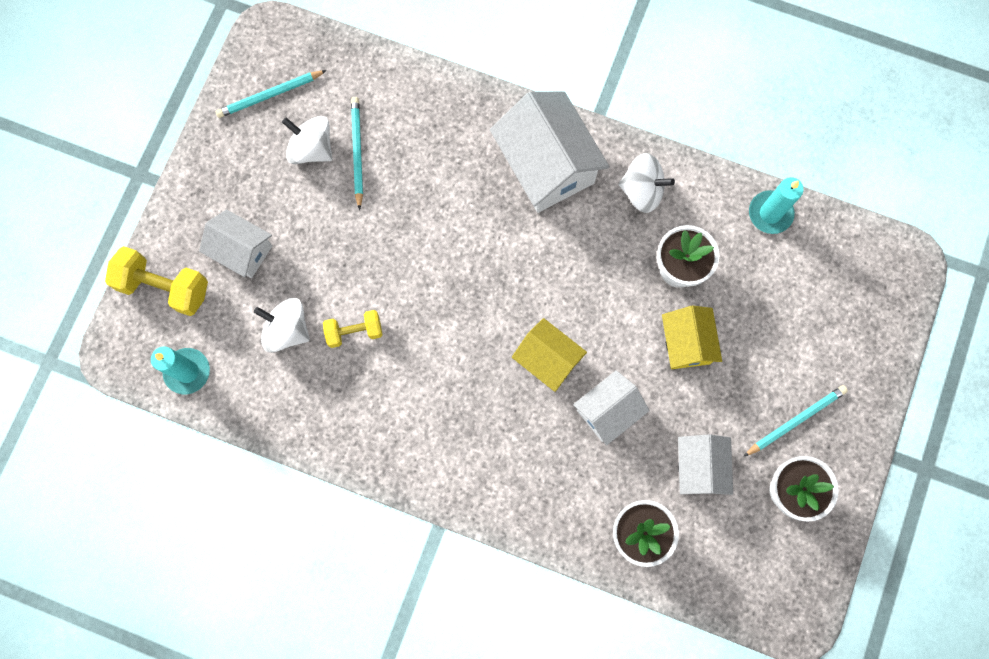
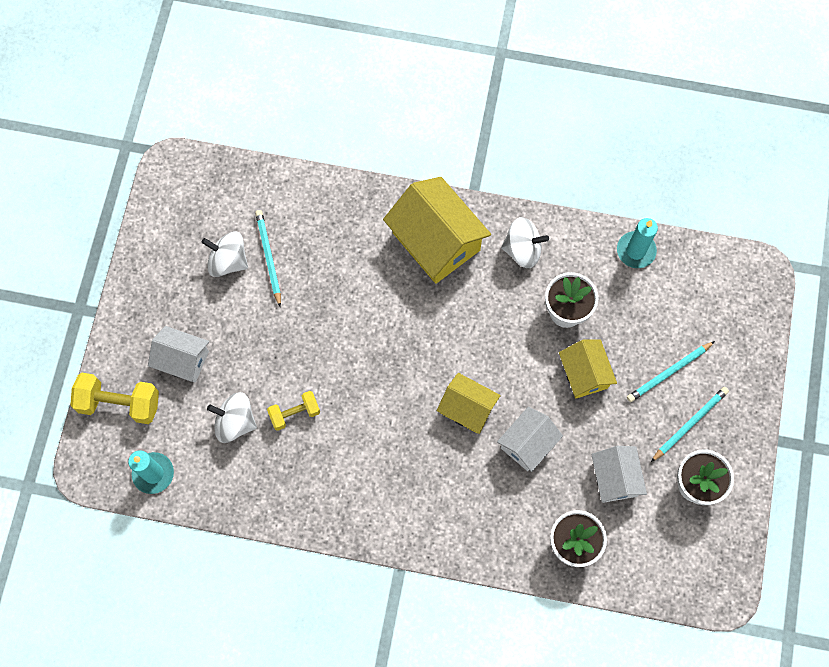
camera: 10 degrees left, 5 degrees down
turquoise pencil [216,70,327,118] -> turquoise pencil moved to [627,341,715,402]
white house [490,91,610,213] -> yellow house [383,177,491,284]

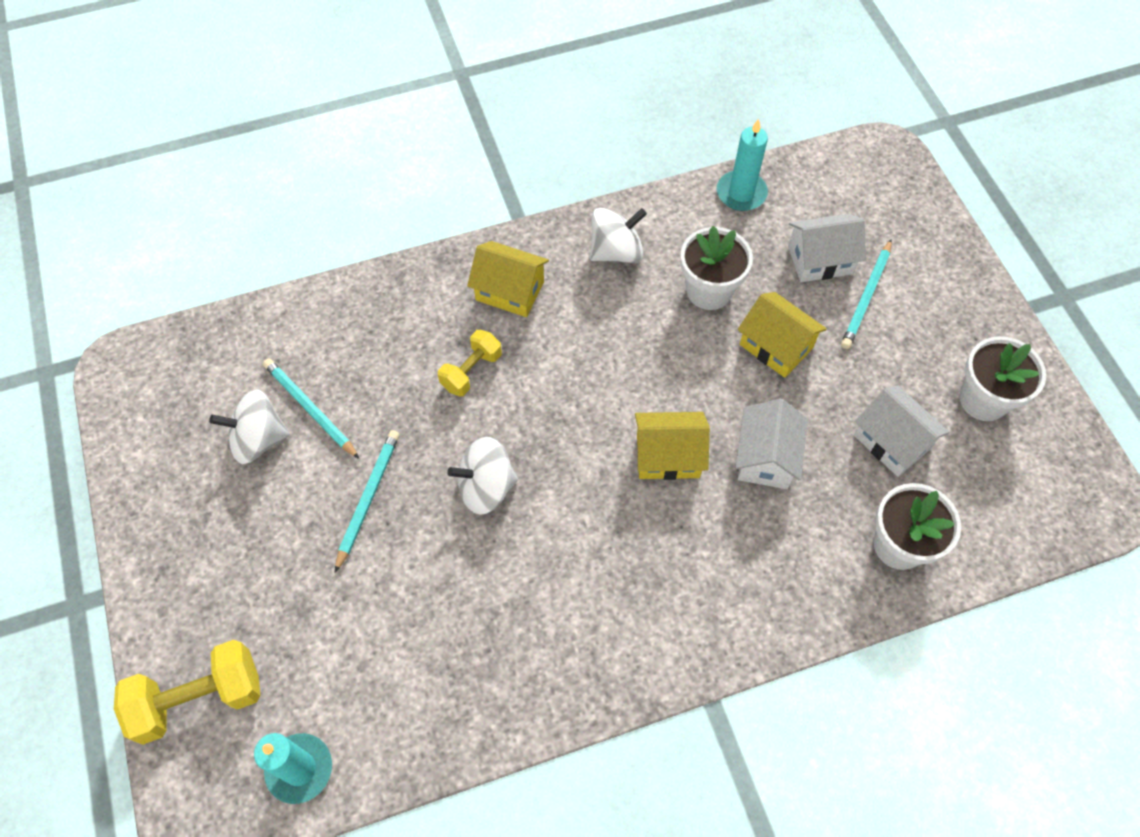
camera: 30 degrees left, 10 degrees down
white house [148,326,209,383] -> white house moved to [788,214,866,282]
white spinning top [207,392,257,443] -> white spinning top moved to [447,437,518,515]
yellow dumbbell [267,391,320,431] -> yellow dumbbell moved to [438,330,502,396]
yellow house [383,177,491,284] -> yellow house [467,241,549,317], size x0.59
turquoise pencil [651,387,729,462] -> turquoise pencil moved to [335,430,400,573]

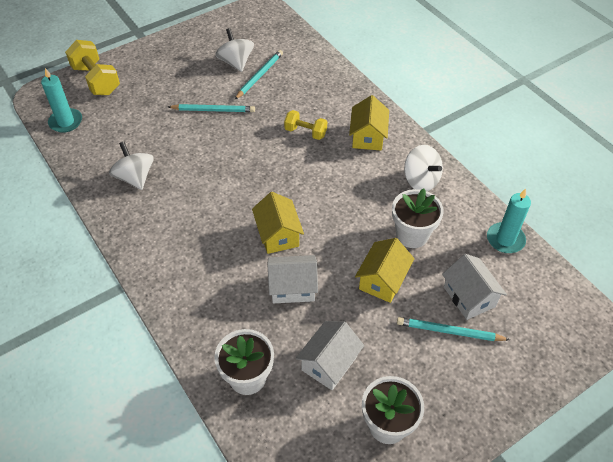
camera: 75 degrees right, 10 degrees down
white spinning top [447,437,518,515] -> white spinning top moved to [109,141,154,190]

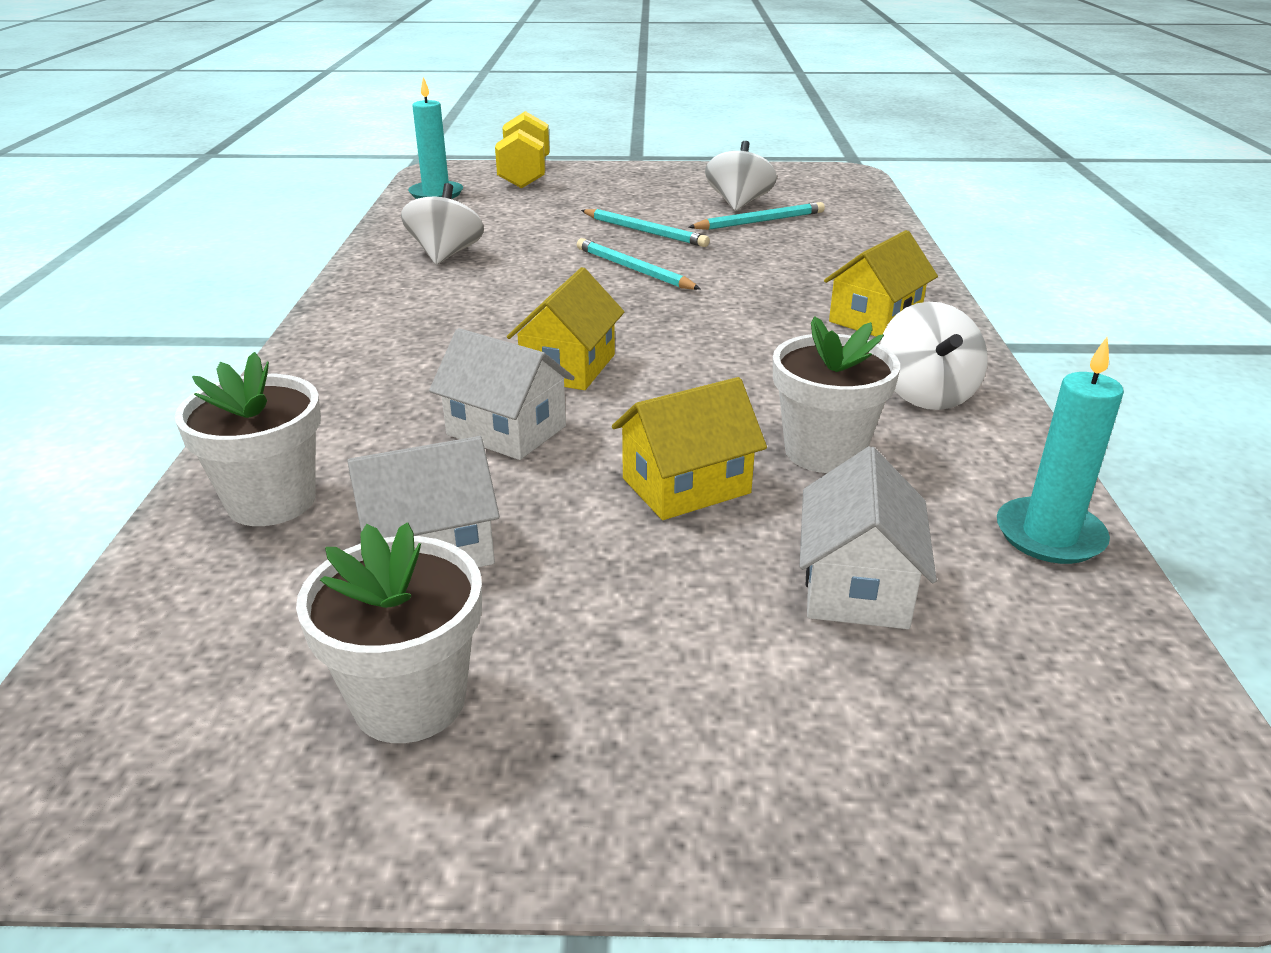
camera: 35 degrees right, 20 degrees down
yellow dumbbell [284,110,327,140] -> none
turquoise pencil [397,317,510,341] -> turquoise pencil moved to [577,238,701,290]

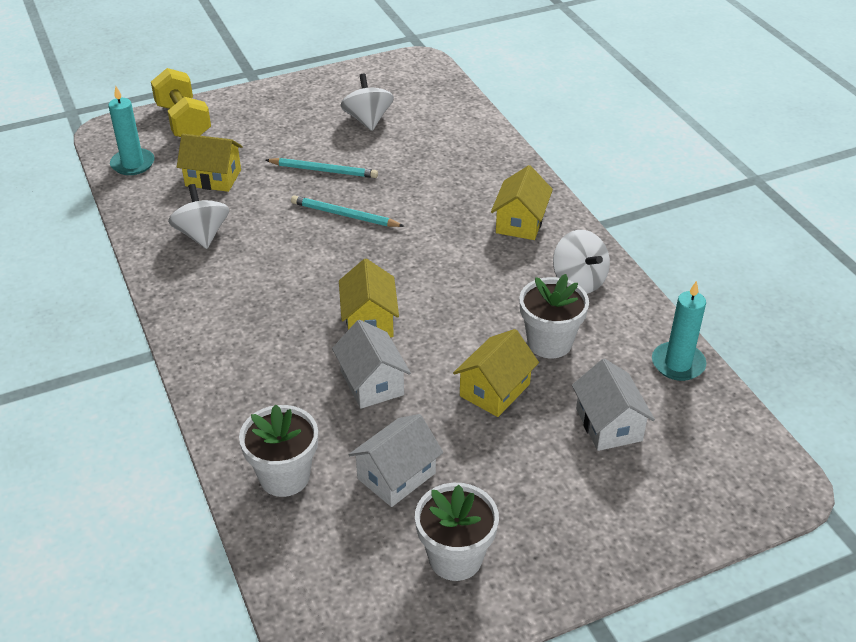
camera: 25 degrees left, 10 degrees up
white house [429,328,575,460] -> white house turned 60 degrees clockwise [332,320,411,409]
turquoise pencil [688,202,825,230] -> none
none -> yellow house [177,134,243,192]

